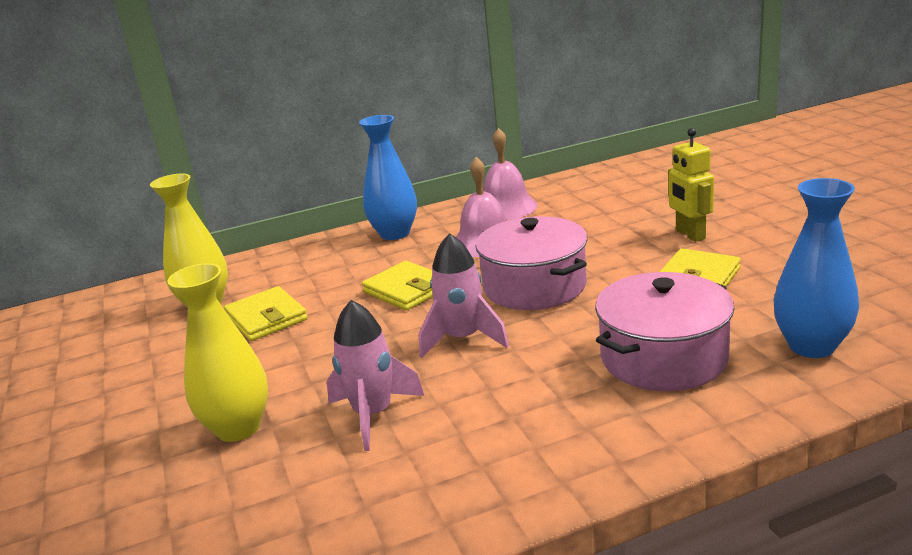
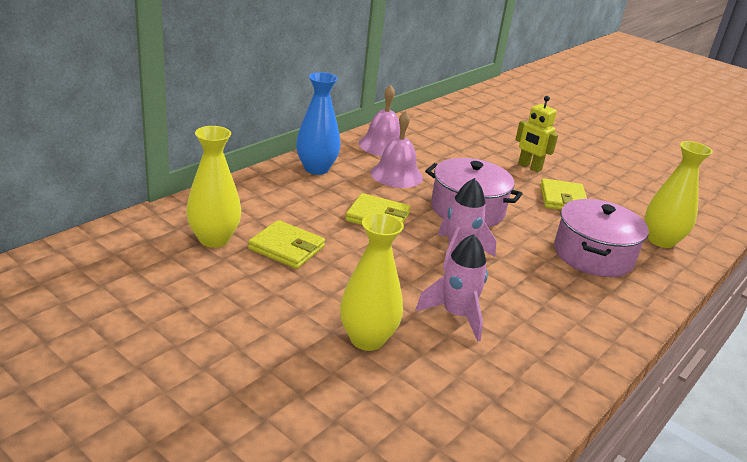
camera: 35 degrees left, 5 degrees up
blue vase [774,178,859,358] -> yellow vase [645,141,713,248]

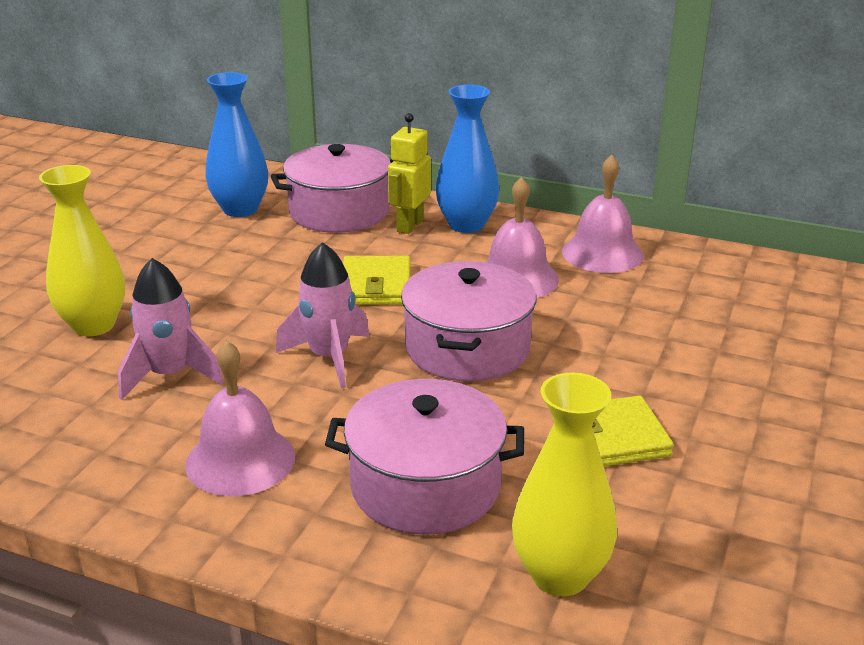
camera: 75 degrees right, 0 degrees up
yellow vase [186,126,241,248] -> blue vase [205,72,268,217]
yellow wallet [248,220,325,269] -> none
yellow robot [515,96,558,172] -> yellow robot moved to [388,113,431,234]
none -> pink bell [185,340,295,496]
none -> pink pot [271,144,393,233]

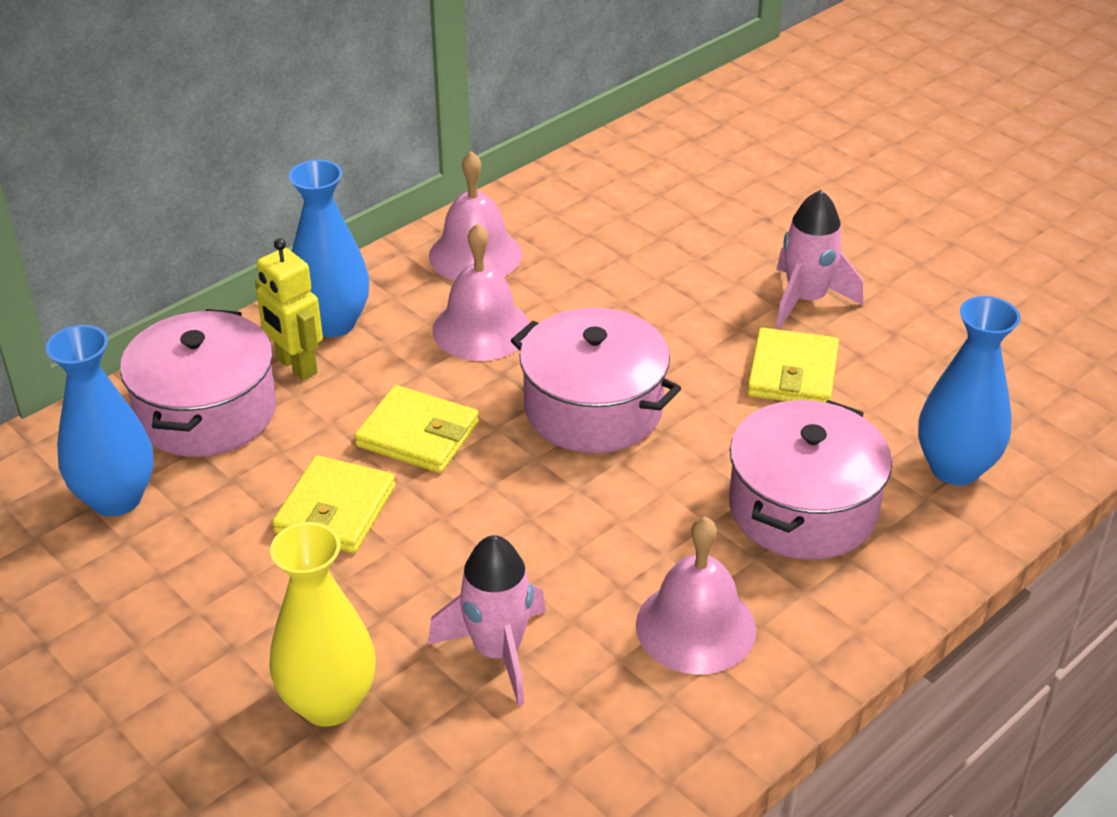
camera: 65 degrees left, 10 degrees up
pink rocket [276,242,370,389] -> pink rocket moved to [776,190,863,329]
yellow vase [512,373,617,596] -> blue vase [918,296,1021,485]
none -> yellow wallet [272,455,395,553]

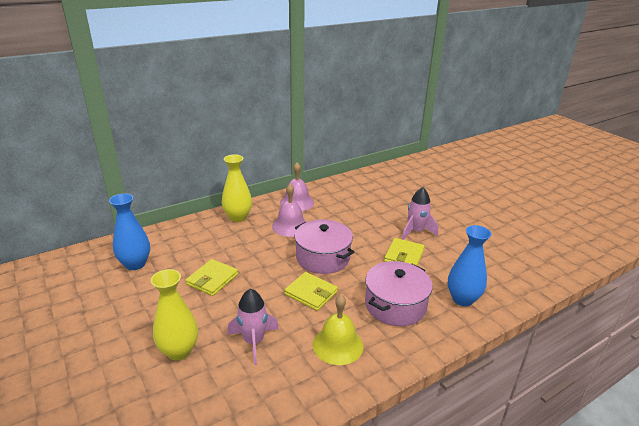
camera: 10 degrees right, 10 degrees down
pink pot [120,309,276,457] -> none
yellow robot [255,238,323,380] -> none
blue vase [289,160,369,337] -> yellow vase [222,154,252,222]
yellow wallet [355,385,479,473] -> yellow wallet moved to [284,272,338,311]
pink bell [636,516,756,674] -> yellow bell [313,295,363,365]

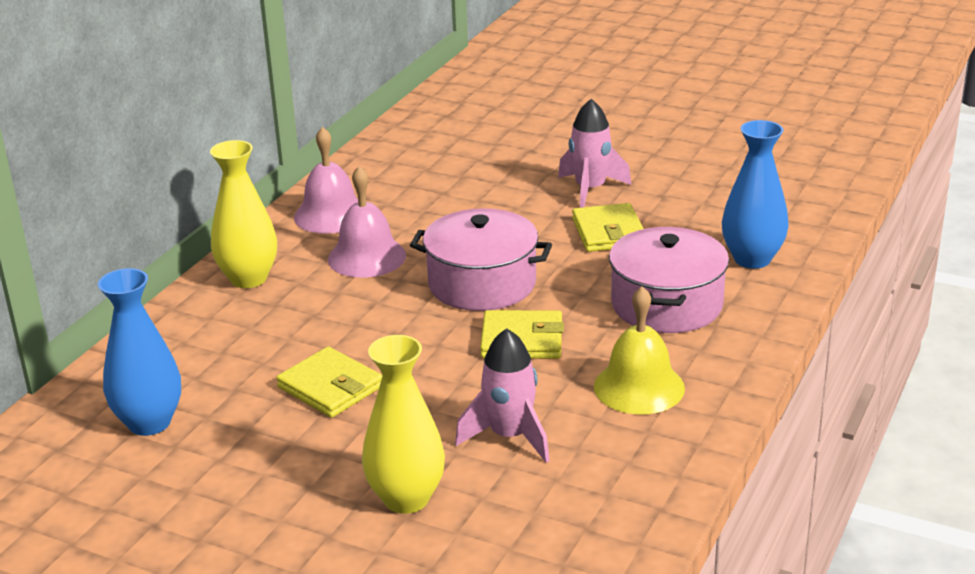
camera: 30 degrees left, 0 degrees up
yellow wallet [186,259,238,296] -> yellow wallet turned 45 degrees counterclockwise [276,347,382,418]

